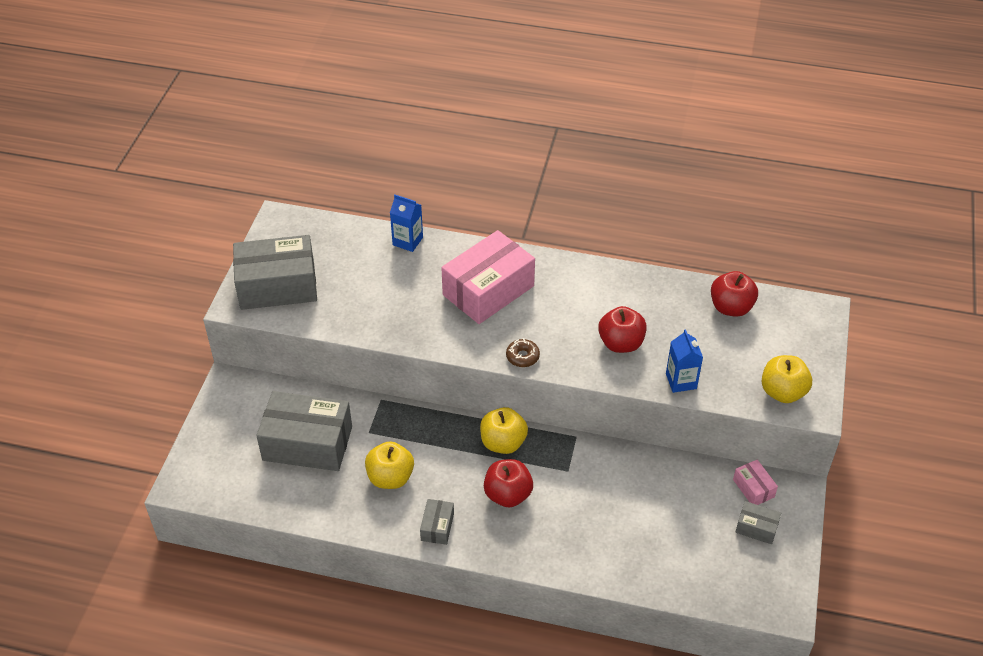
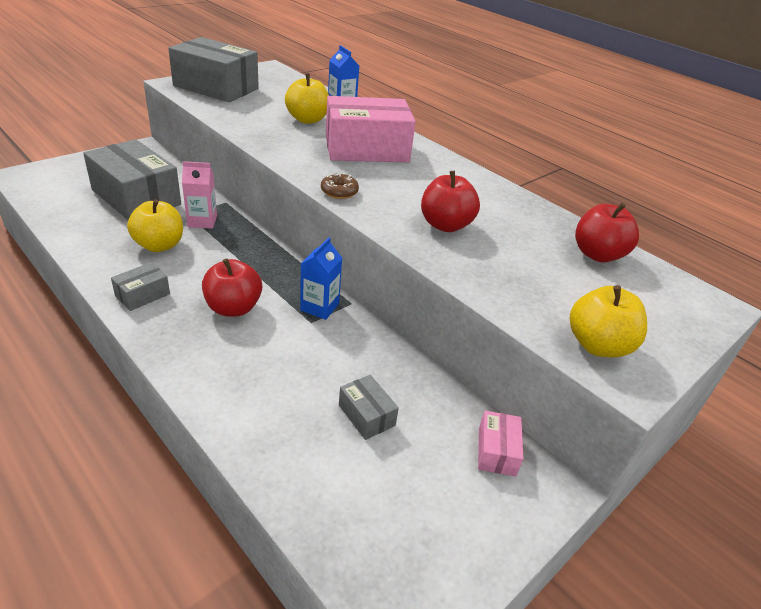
camera: 30 degrees right, 10 degrees down
yellow apple [480,407,528,454] -> yellow apple moved to [285,73,329,124]
blue carton [666,329,703,393] -> blue carton moved to [300,237,342,320]
grey box [735,501,781,544] -> grey box moved to [339,375,399,440]
none -> pink carton [182,161,217,229]

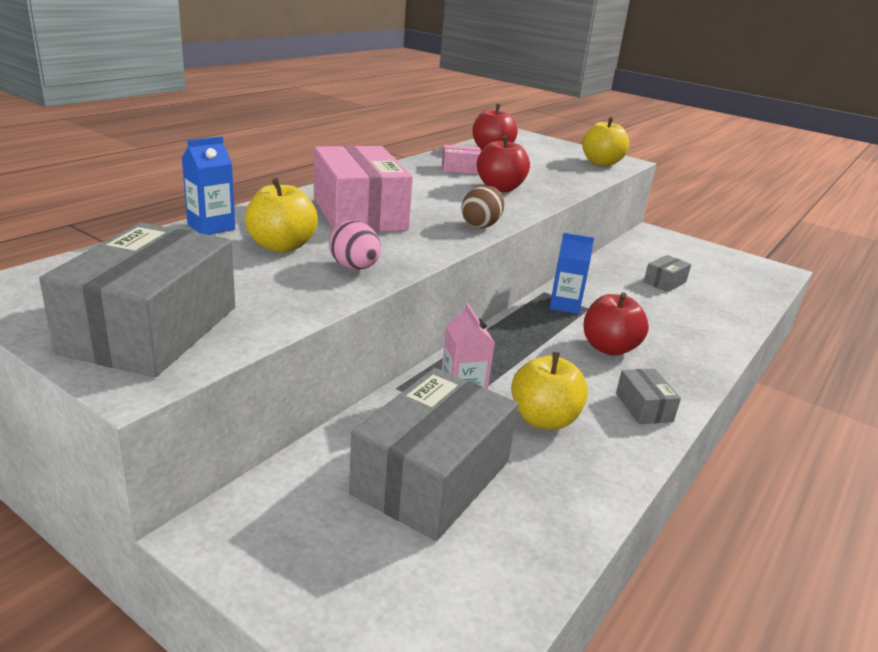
camera: 100 degrees left, 10 degrees down
grey box [111,262,170,311] -> grey box turned 45 degrees clockwise [616,369,681,424]
brown donut [321,173,359,199] -> brown egg [461,186,504,228]
pink box [478,411,523,477] -> pink box moved to [442,145,481,174]
none -> pink egg [329,220,381,270]

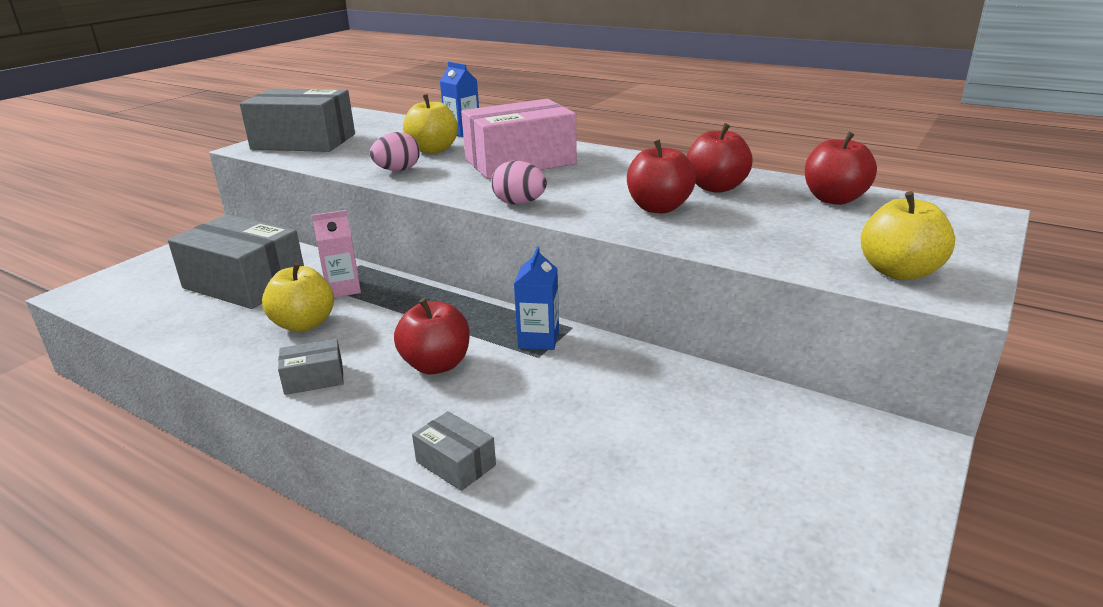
camera: 90 degrees right, 0 degrees up
pink box [442,145,481,174] -> red apple [687,123,753,193]
brown egg [461,186,504,228] -> pink egg [491,161,547,205]
grey box [644,255,691,292] -> grey box moved to [412,411,496,491]

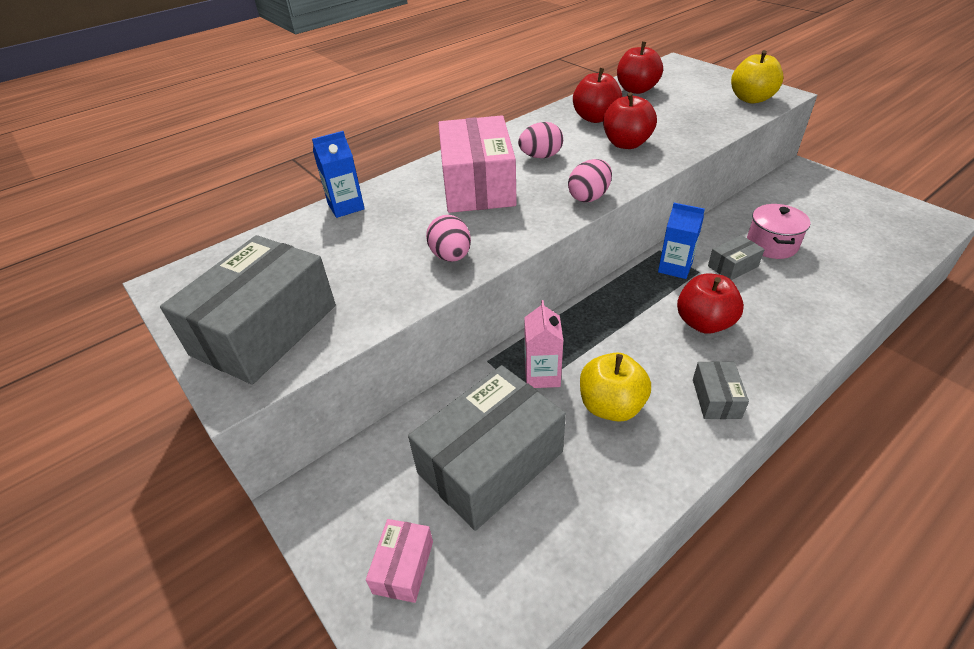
camera: 70 degrees left, 15 degrees up
yellow apple [403,94,458,154] -> none
grey box [412,411,496,491] -> grey box moved to [708,235,765,280]
none -> pink box [366,519,433,603]
none -> pink egg [518,122,563,158]
none -> pink pot [747,204,811,259]

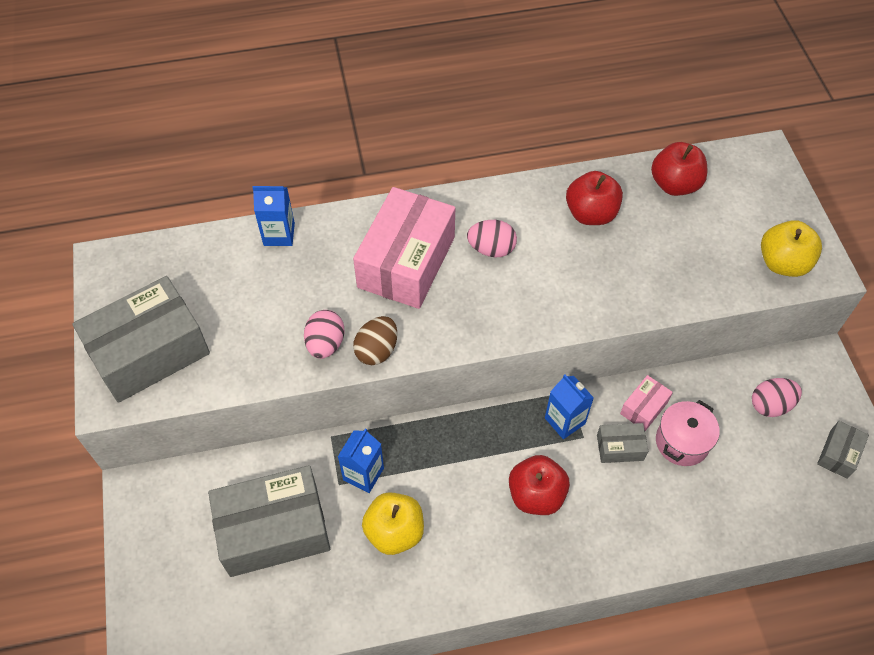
camera: 25 degrees right, 15 degrees up
pink box [366,519,433,603] -> pink box moved to [620,375,673,431]
pink carton [524,300,563,388] -> blue carton [338,428,384,493]
pink egg [568,159,612,202] -> pink egg moved to [752,378,802,417]
red apple [603,92,657,149] -> none
grey box [693,361,749,419] -> grey box moved to [817,421,869,479]
none -> brown egg [353,316,397,365]

